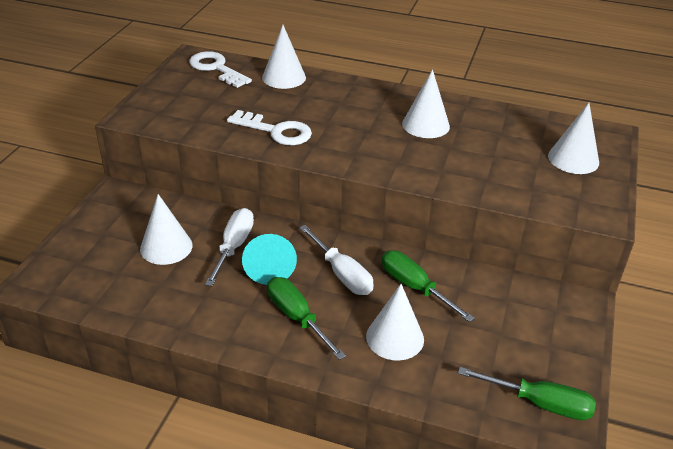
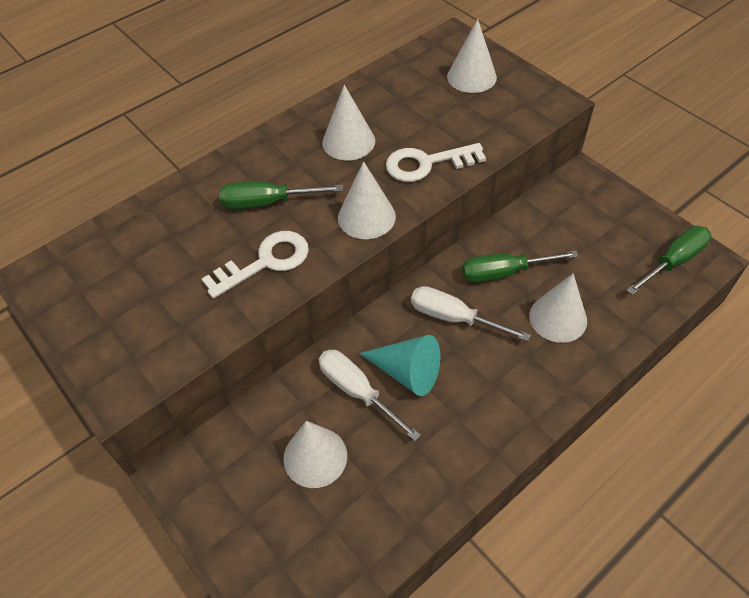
camera: 55 degrees left, 15 degrees up
white key [189,51,252,88] -> white key moved to [386,143,486,182]
white cone [262,25,306,89] -> white cone moved to [338,161,396,239]
green screwdriver [267,277,346,360] -> green screwdriver moved to [219,181,344,209]
white screwdriver [299,225,374,295] -> white screwdriver turned 150 degrees counterclockwise [411,286,531,341]

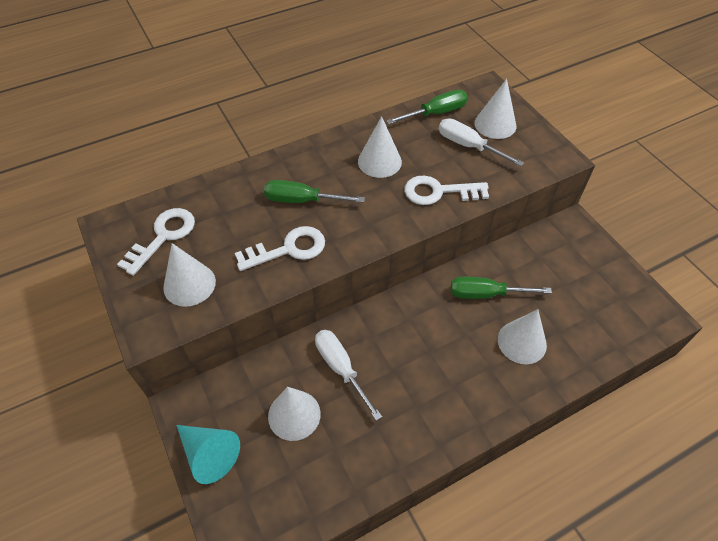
camera: 10 degrees right, 0 degrees up
white cone [338,161,396,239] -> white cone moved to [163,243,216,307]
turquoise cone [359,335,440,396] -> turquoise cone moved to [176,425,240,484]
white screwdriver [411,286,531,341] -> white screwdriver moved to [439,118,524,166]
green screwdriver [626,226,711,295] -> green screwdriver moved to [386,90,468,124]
none -> white key [117,208,195,276]

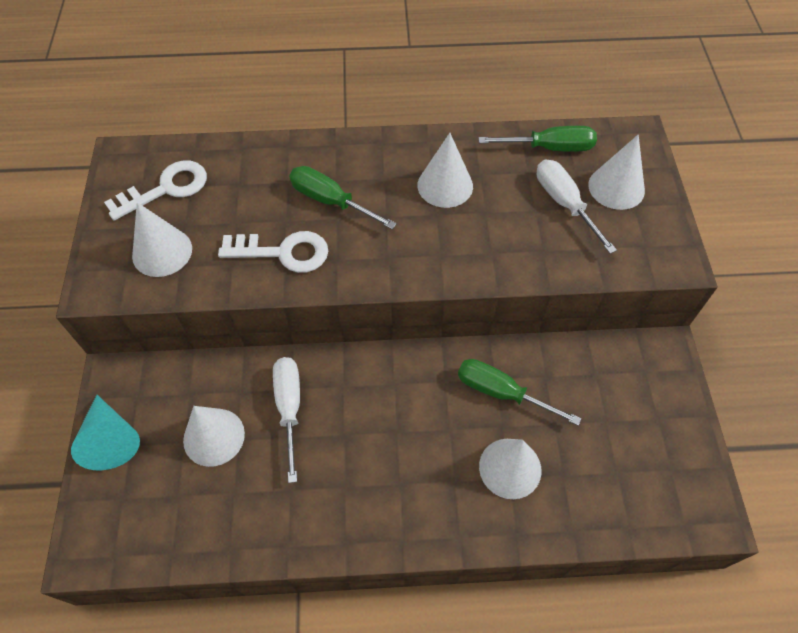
camera: 25 degrees right, 5 degrees up
white key [404,176,489,205] -> none

